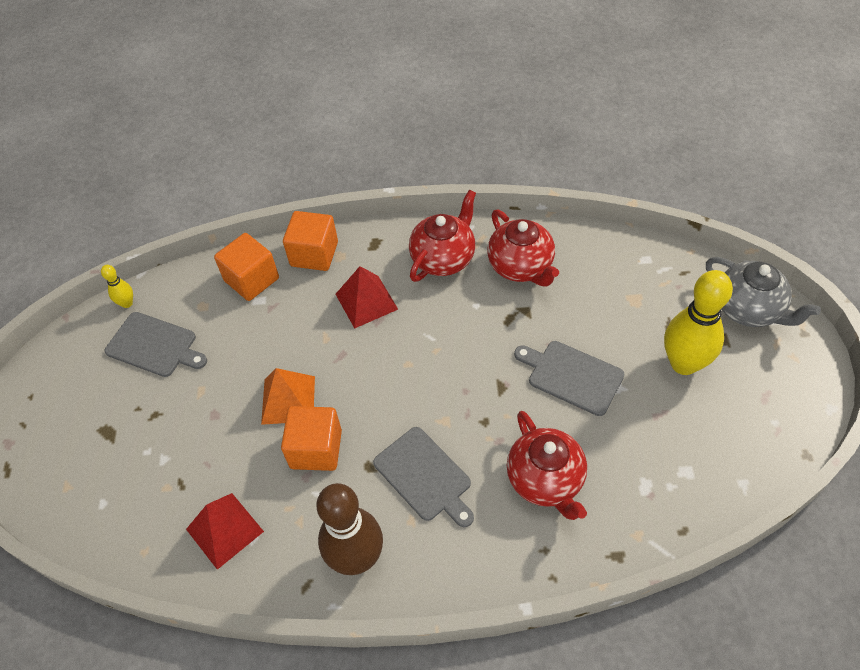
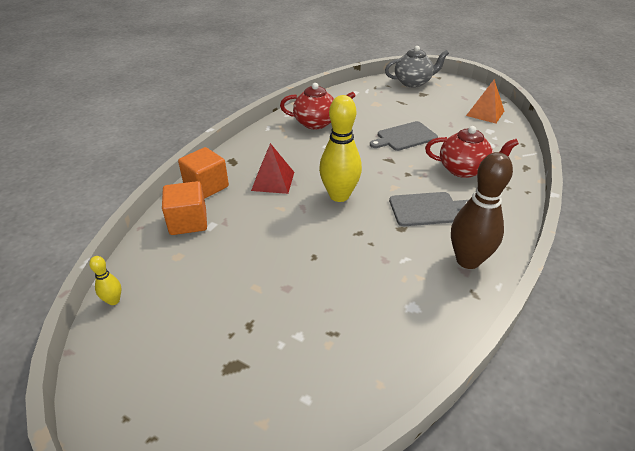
camera: 60 degrees left, 15 degrees down
grey cutting board [105,312,207,377] -> none
red pyramid [186,493,264,570] -> none
orange pyramid [261,368,315,425] -> orange pyramid moved to [466,79,504,123]
orange cube [281,406,342,471] -> none
red teapot [409,190,476,282] -> none
yellow bowling pin [664,270,733,375] -> yellow bowling pin moved to [319,95,362,202]

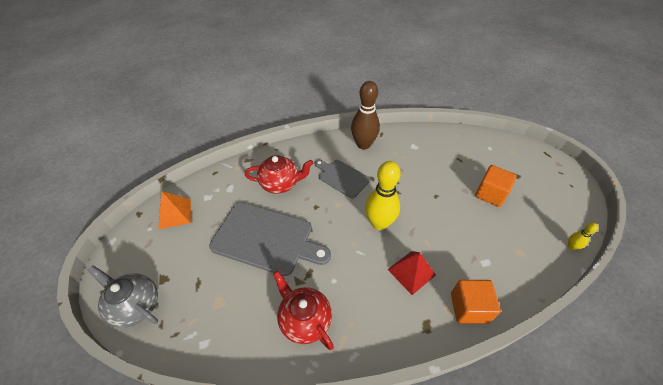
camera: 135 degrees left, 10 degrees up
orange cube [162,181,207,235] -> orange cube moved to [475,165,517,207]
grey cutting board [370,121,438,151] -> grey cutting board [209,202,331,276], size x1.72
red teapot [425,126,519,178] -> red teapot turned 120 degrees clockwise [244,155,314,194]

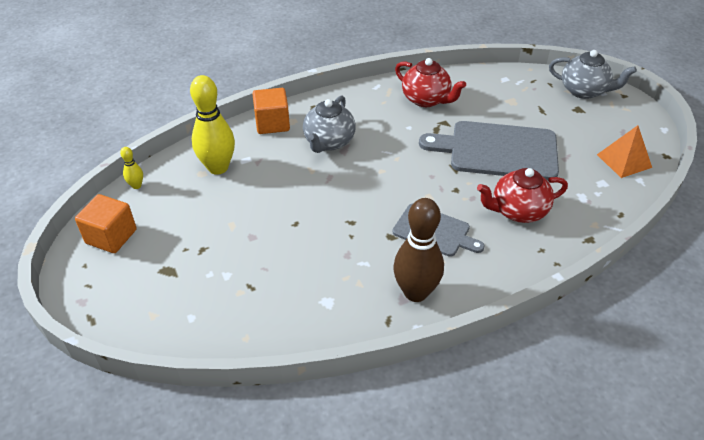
camera: 170 degrees right, 5 degrees down
yellow bowling pin [365,161,401,230] -> yellow bowling pin moved to [190,75,235,175]
red pyramid [387,251,436,295] -> grey teapot [303,95,356,153]
orange cube [475,165,517,207] -> orange cube moved to [75,194,137,253]

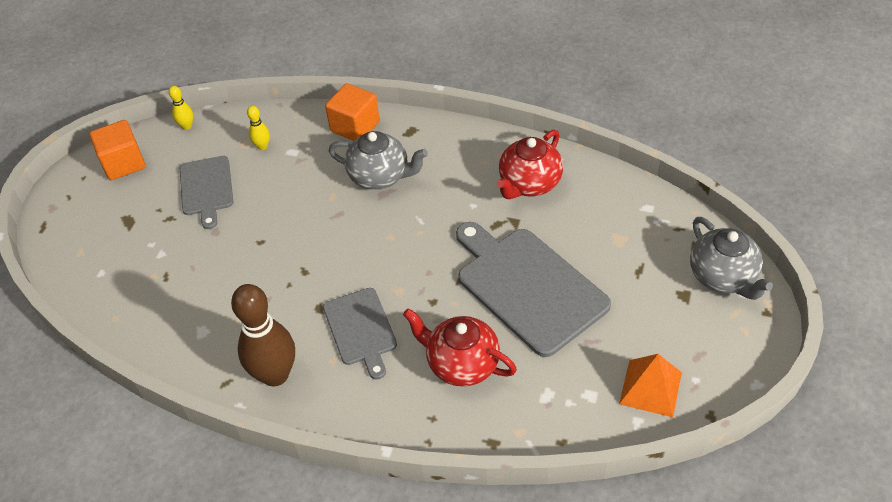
camera: 45 degrees right, 5 degrees up
yellow bowling pin [190,75,235,175] -> yellow bowling pin [247,106,270,150], size x0.45
grey teapot [303,95,356,153] -> grey teapot turned 135 degrees counterclockwise [329,131,428,190]
red teapot [395,58,466,107] -> red teapot turned 45 degrees clockwise [497,130,563,199]
none -> grey cutting board [180,156,233,229]

